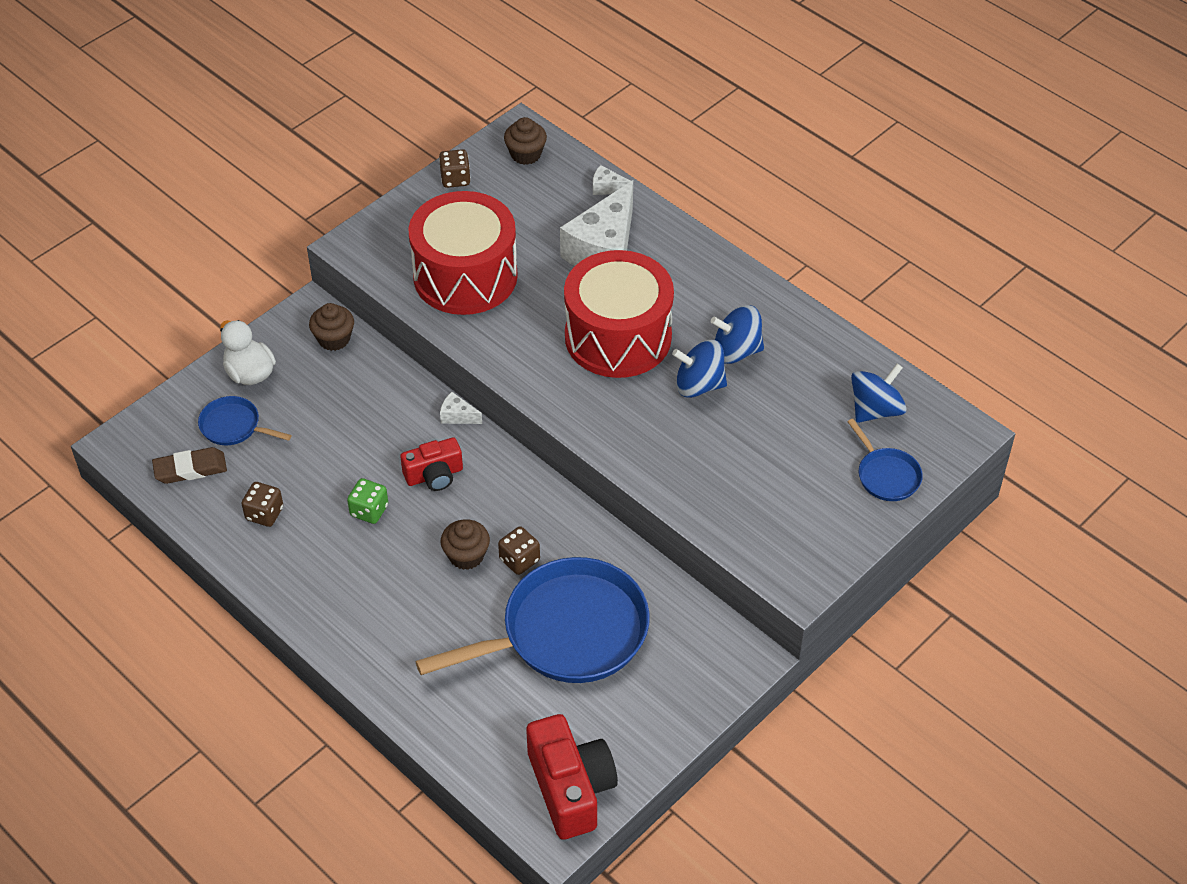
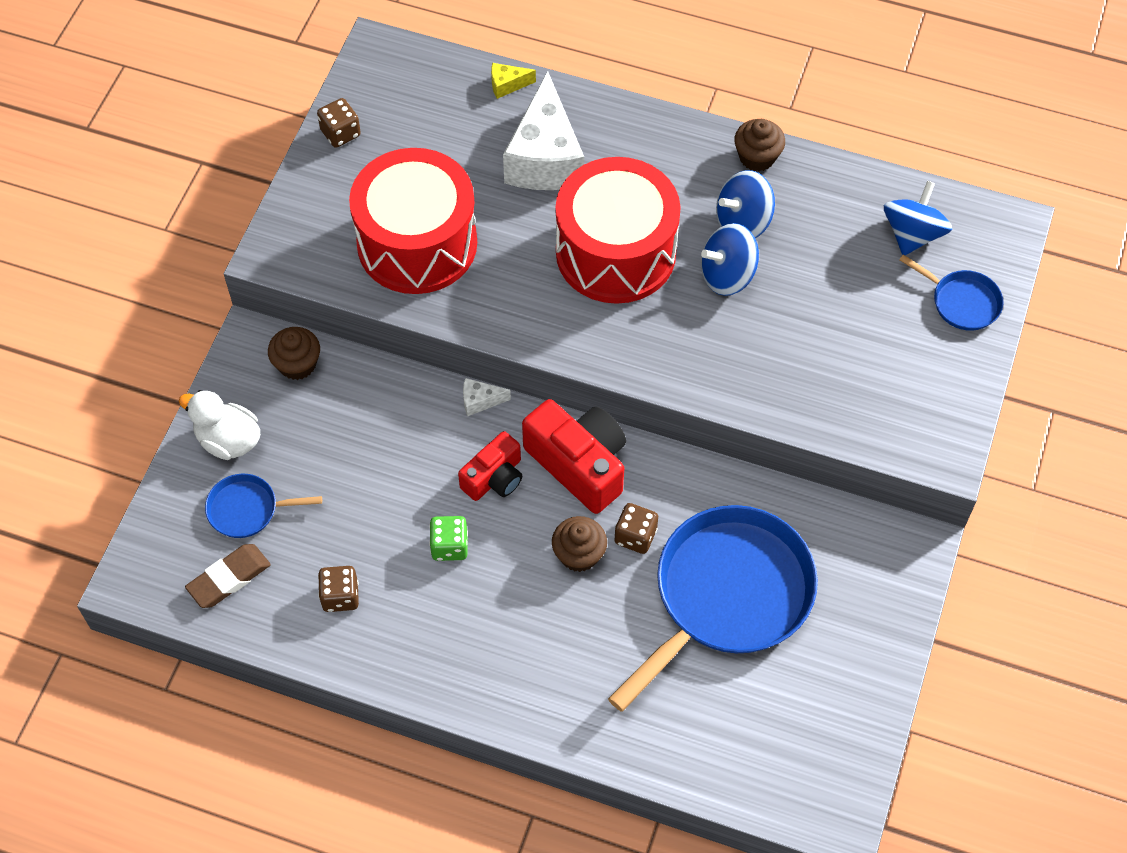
camera: 25 degrees left, 10 degrees up
brown cupcake [504,117,547,165] -> brown cupcake moved to [734,119,785,171]
red camera [526,714,618,840] -> red camera moved to [522,399,626,514]
white cheese [593,165,630,195] -> yellow cheese [491,63,536,99]

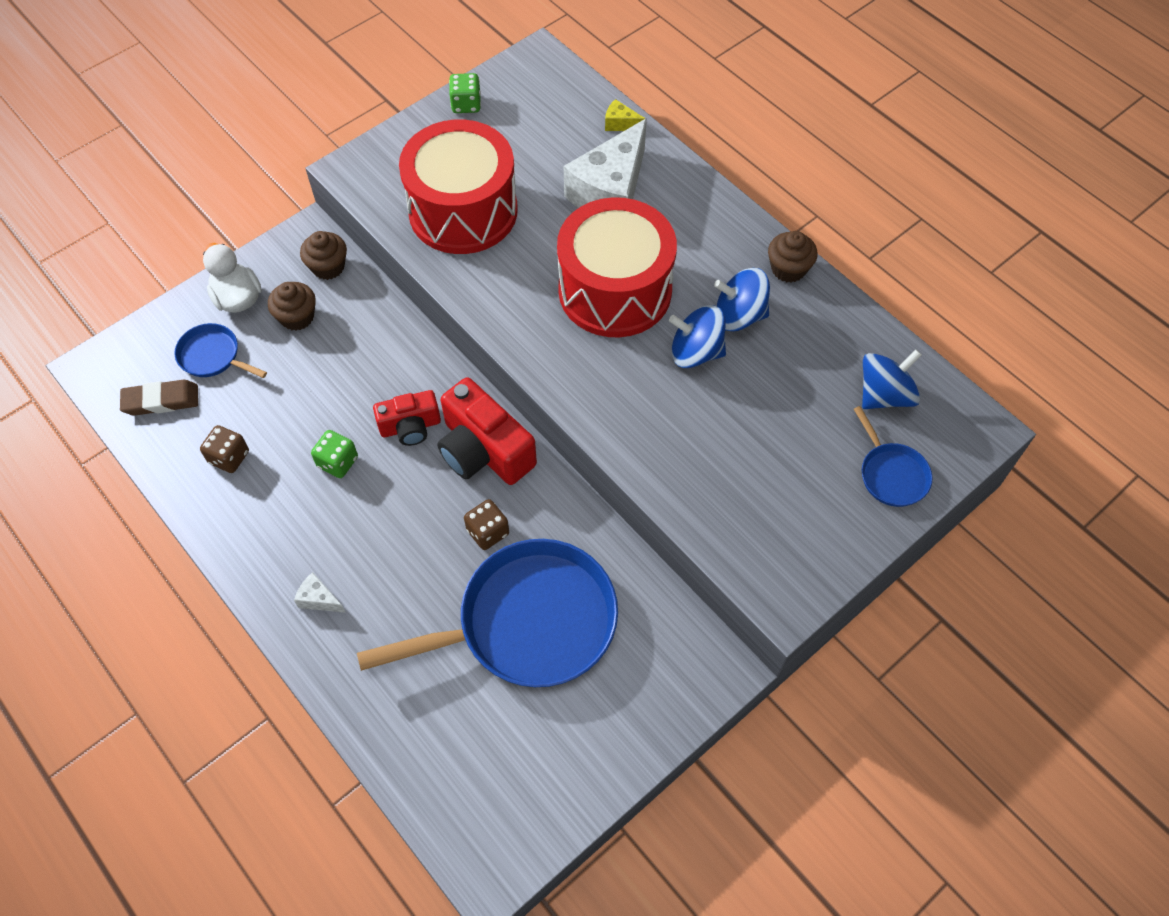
camera: 30 degrees right, 0 degrees up
brown dice [317,98,361,148] -> green dice [449,73,481,113]
white cheese [463,378,511,416] -> white cheese moved to [294,572,346,613]
red camera [522,399,626,514] -> red camera turned 150 degrees clockwise [437,378,537,485]
brown cupcake [552,516,607,572] -> brown cupcake moved to [268,282,316,331]

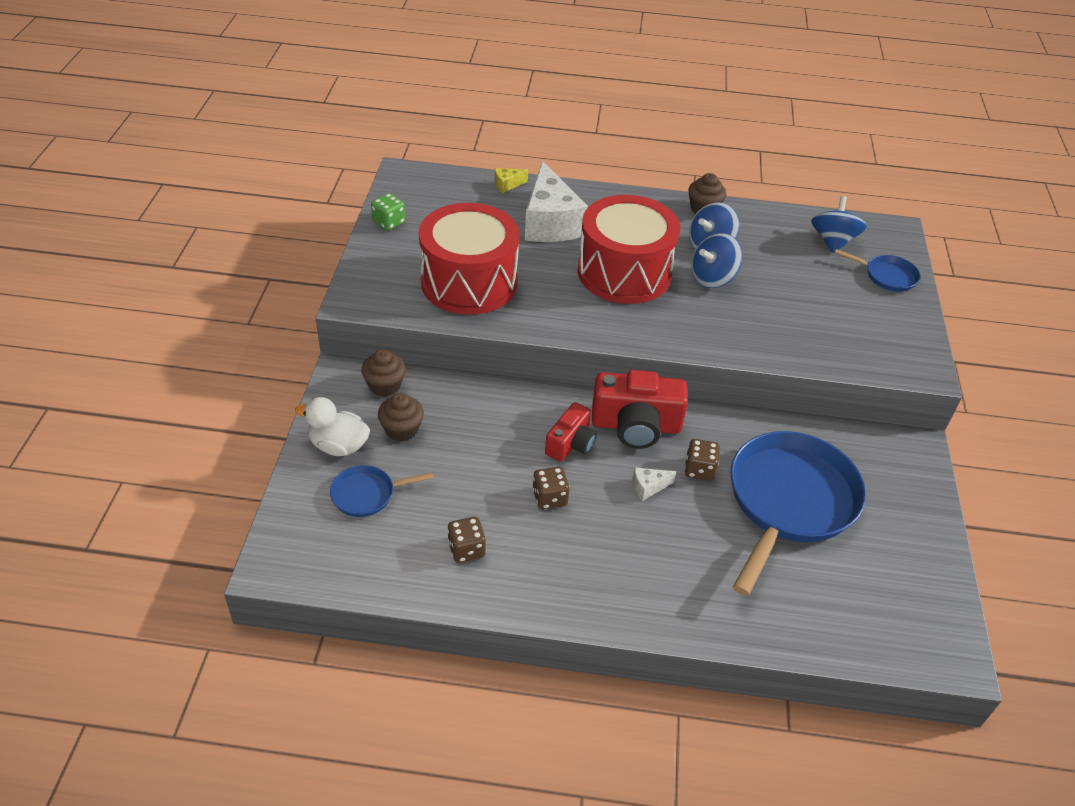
camera: 45 degrees left, 15 degrees down
brown eraser [120,380,198,416] -> none
white cheese [294,572,346,613] -> white cheese moved to [632,467,676,501]
green dice [311,430,358,478] -> brown dice [532,466,570,509]

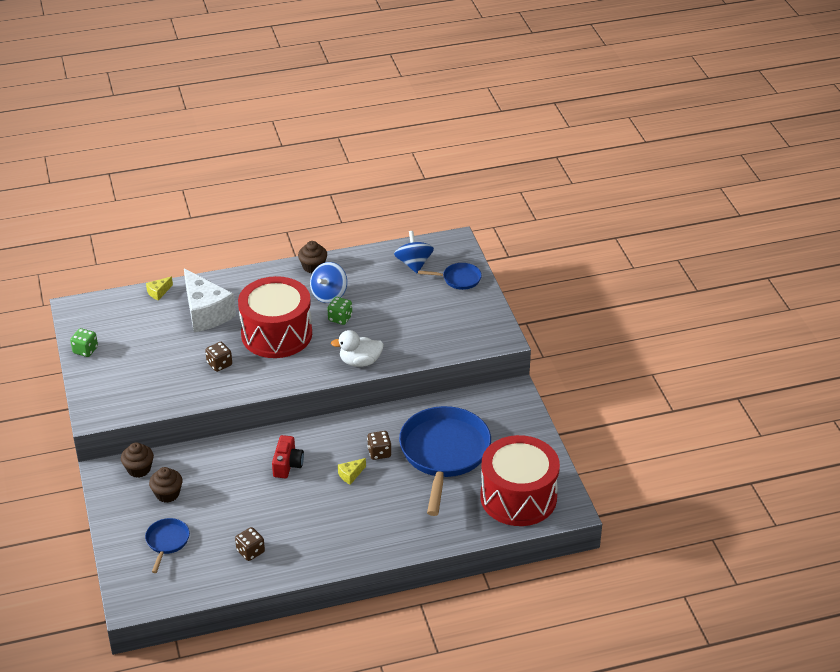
camera: 20 degrees left, 5 degrees down
white duck [295,397,370,456] -> white duck moved to [331,330,384,367]
blue pan [330,465,434,517] -> blue pan turned 135 degrees clockwise [145,518,190,573]
red drum [419,203,519,315] -> red drum moved to [480,435,560,526]
brown dice [532,466,570,509] -> brown dice moved to [205,342,232,372]
red camera [592,370,688,449] -> none
white cheese [632,467,676,501] -> yellow cheese [338,458,366,485]
blue spinning top [692,233,742,288] -> green dice [327,297,352,325]

